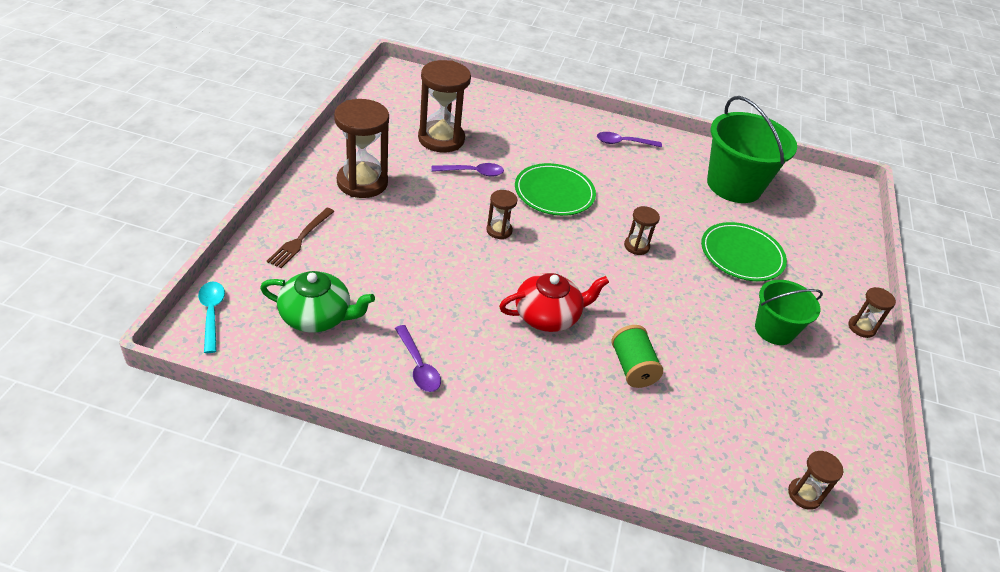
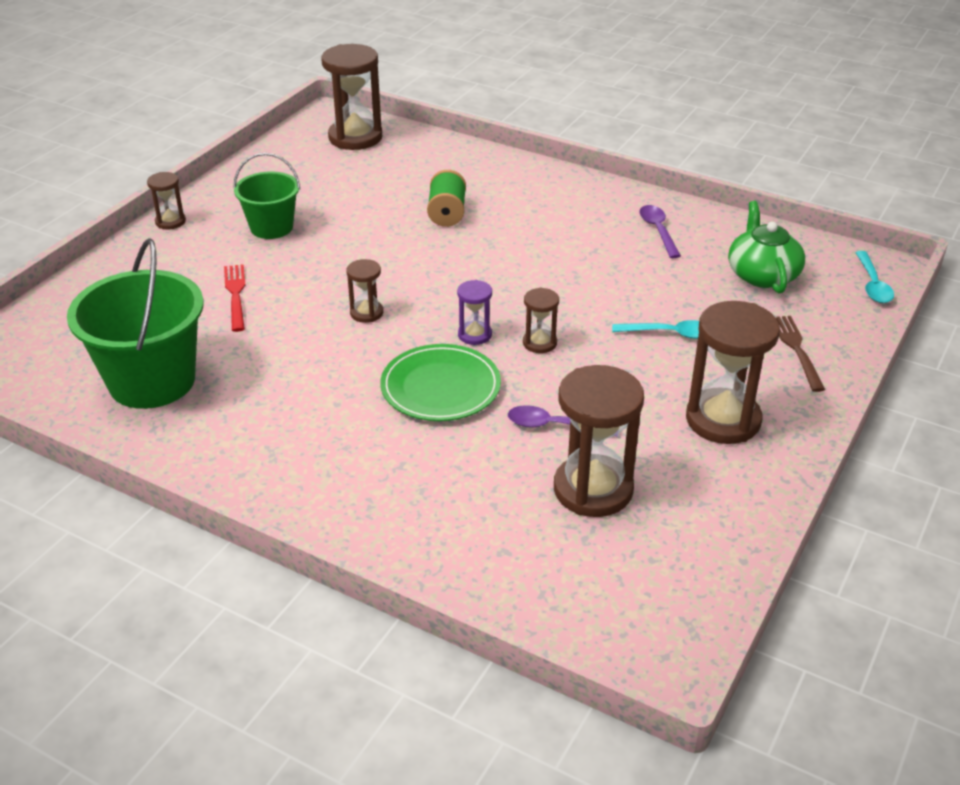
camera: 160 degrees left, 5 degrees down
green teapot [260,271,375,333] -> green teapot turned 60 degrees clockwise [728,201,805,293]
brown fork [267,208,335,268] -> brown fork turned 45 degrees counterclockwise [776,316,825,392]
red teapot [499,273,609,332] -> none
purple spoon [597,132,662,147] -> none
green plate [701,222,787,281] -> red fork [224,264,245,332]
brown hourglass [788,451,843,510] -> brown hourglass [321,44,382,150], size x2.00
none -> purple hourglass [457,280,492,345]
none -> turquoise spoon [612,320,699,339]

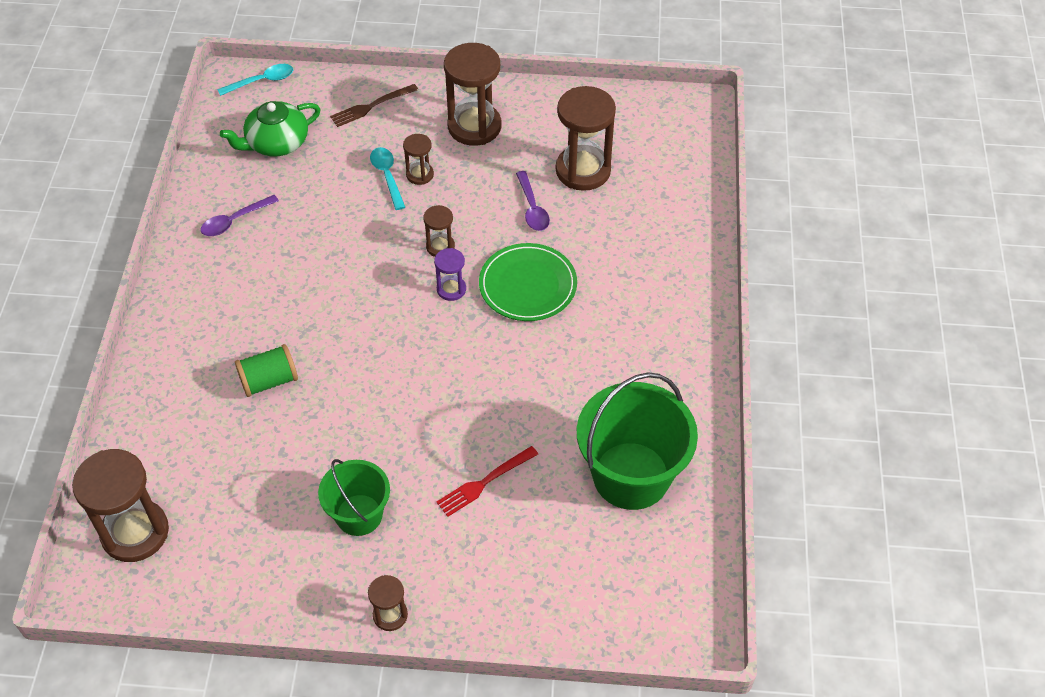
camera: 115 degrees left, 15 degrees up
brown hourglass [346,259,383,323] -> brown hourglass moved to [403,134,434,185]

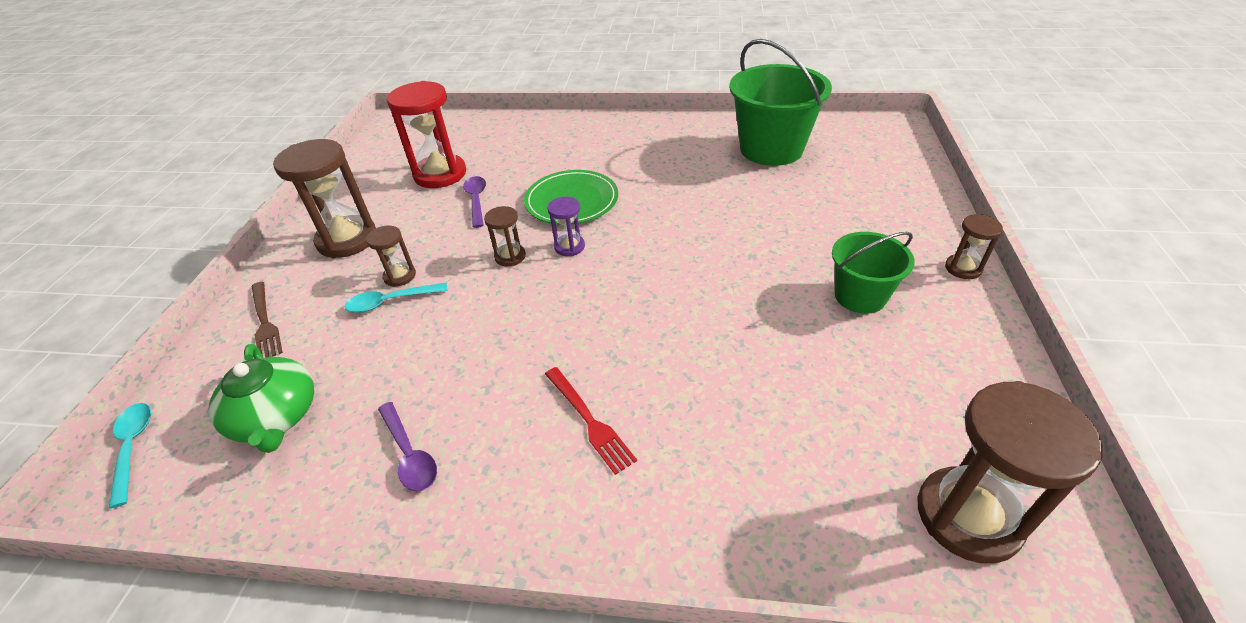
camera: 85 degrees left, 10 degrees down
green spool [235,344,298,397] -> none
red fork [436,446,538,517] -> red fork moved to [545,367,637,475]
purple spoon [516,171,550,231] -> purple spoon turned 90 degrees counterclockwise [463,176,486,228]
brown hourglass [556,86,616,191] -> red hourglass [387,81,466,188]

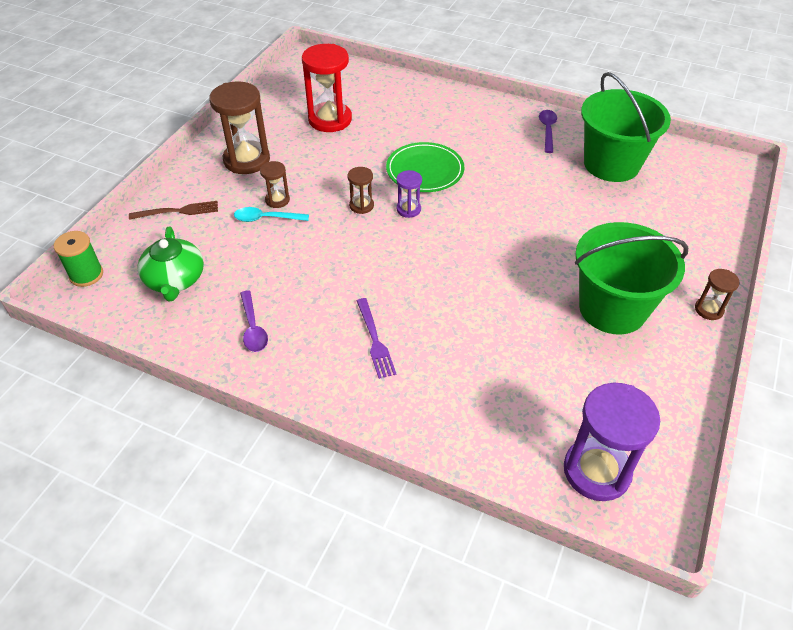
camera: 15 degrees right, 5 degrees up
turquoise spoon [109,403,151,509] -> green spool [54,231,103,287]
brown fork [252,282,283,358] -> brown fork turned 90 degrees counterclockwise [129,201,218,220]
purple spoon [463,176,486,228] -> purple spoon moved to [539,110,557,153]
red fork [545,367,637,475] -> purple fork [357,298,396,379]
green bucket [832,232,915,314] -> green bucket [575,222,688,335], size x1.69
brown hourglass [917,381,1103,563] -> purple hourglass [564,383,660,501]

